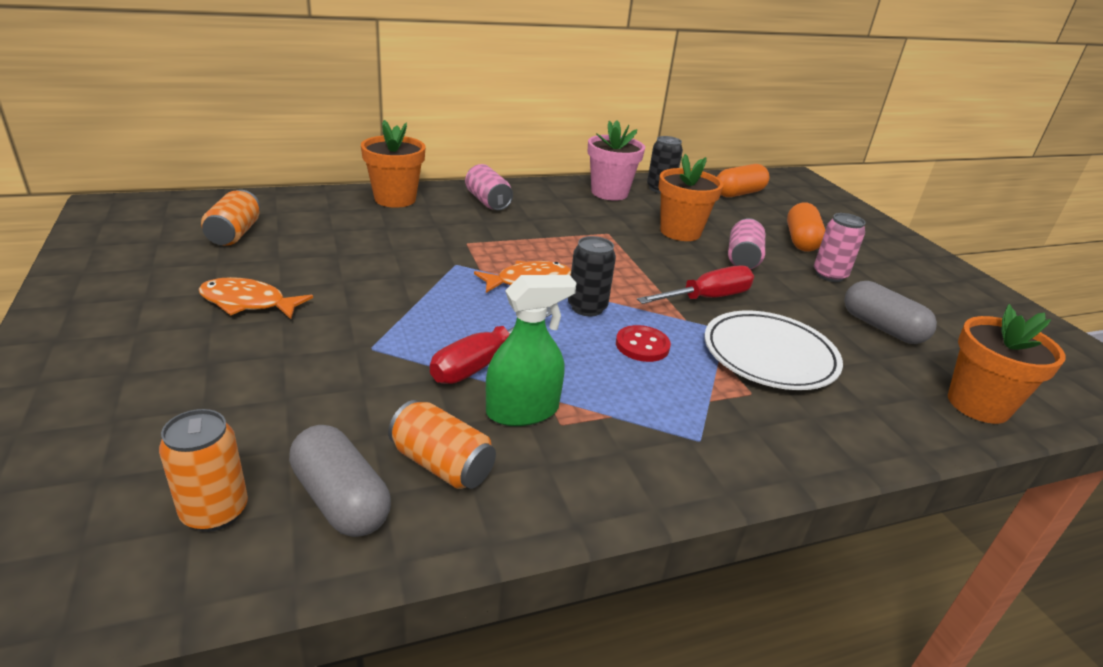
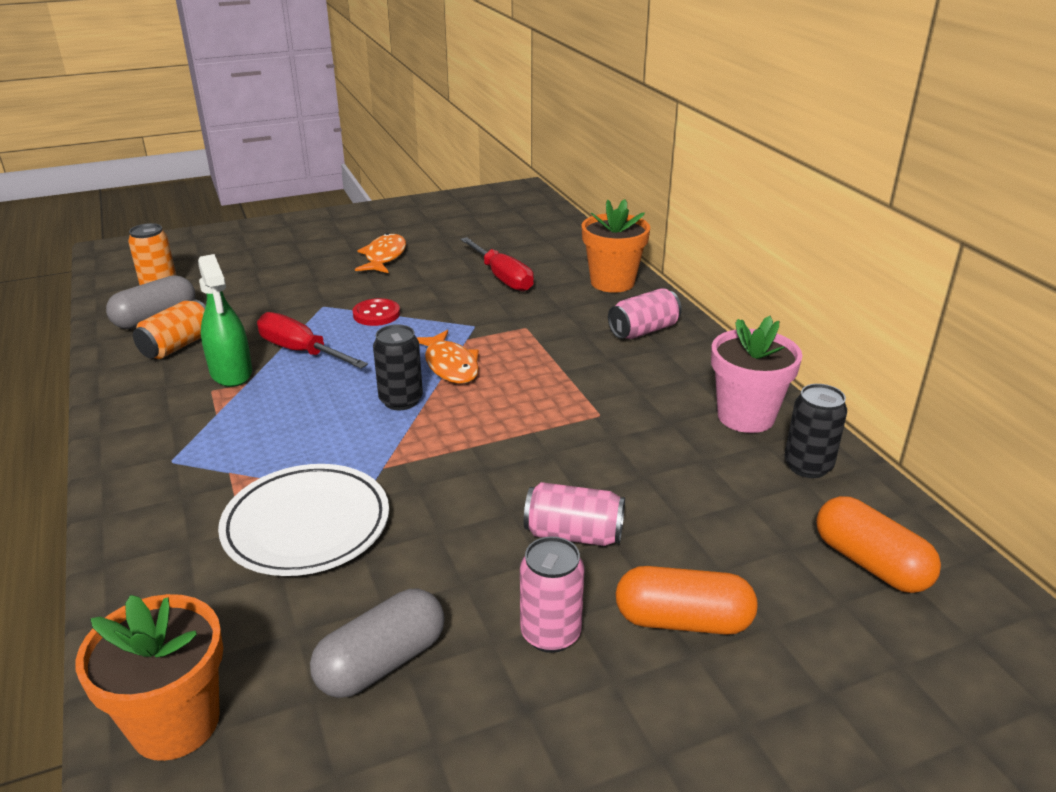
camera: 90 degrees right, 0 degrees up
orange can [201,190,260,246] -> none
red button [616,325,671,362] -> red button moved to [352,298,400,326]
red screwdriver [637,266,754,304] -> red screwdriver moved to [460,237,534,292]
orange flower pot [658,154,723,241] -> none

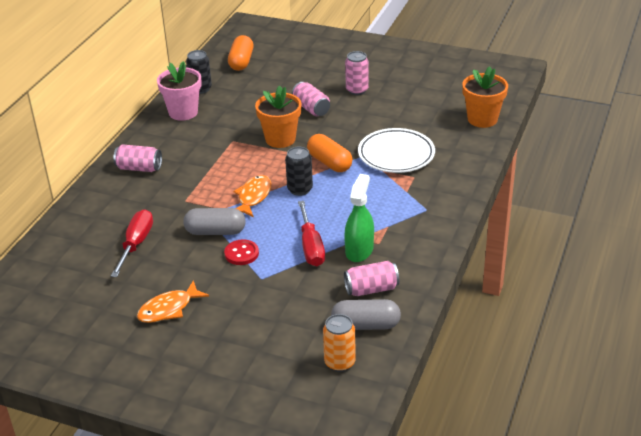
camera: 135 degrees left, 5 degrees up
orange can [133,299,206,359] -> pink can [344,261,399,296]
grey capsule [310,589,445,698] -> grey capsule moved to [183,208,246,235]
orange flower pot [581,199,650,293] -> orange flower pot moved to [255,85,302,148]
orange capsule [616,566,757,635] -> orange capsule moved to [307,134,353,172]

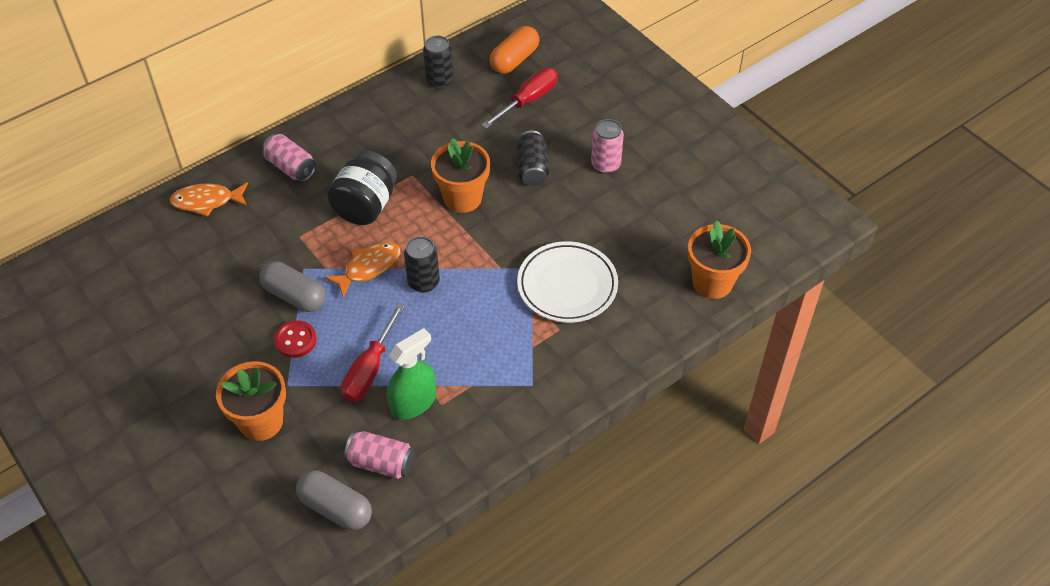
camera: 30 degrees right, 15 degrees up
red screwdriver [111,209,153,277] -> red screwdriver moved to [481,68,558,129]
orange fish [137,280,209,323] -> orange fish moved to [170,182,248,217]
pink flower pot [157,61,201,121] -> none
pink can [292,82,330,116] -> black can [517,131,549,186]
orange capsule [307,134,353,172] -> none
orange can [323,314,356,372] -> none
none -> orange flower pot [216,361,286,441]
none -> black jar [327,150,397,225]

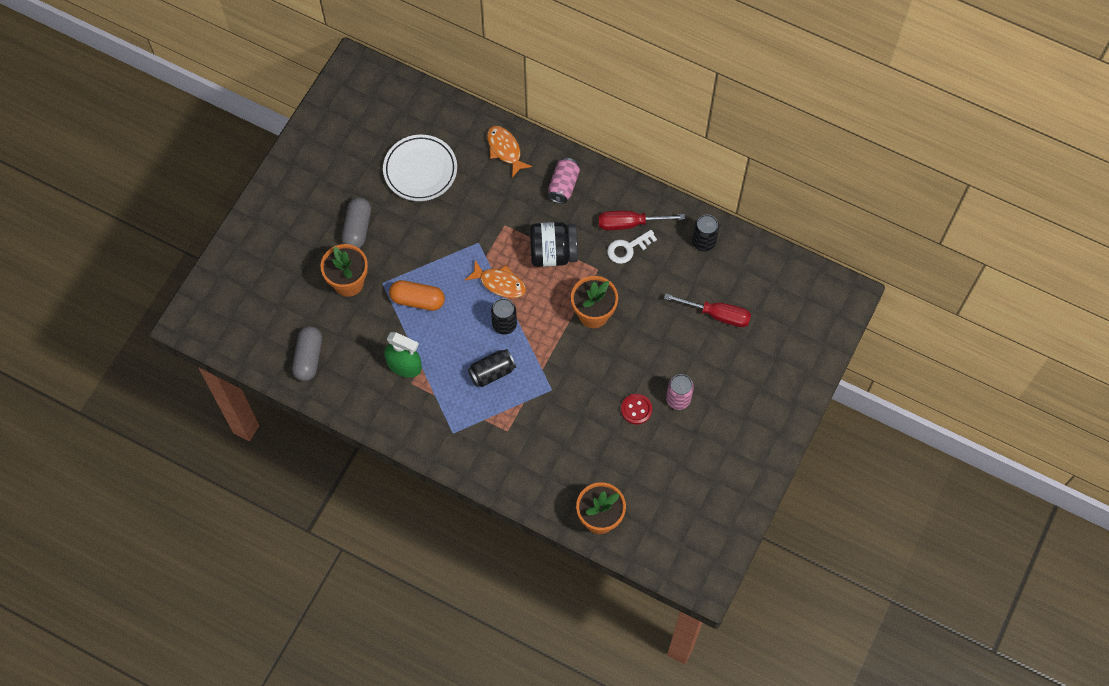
camera: 65 degrees right, 15 degrees up
grey capsule [259,261,326,312] -> grey capsule moved to [342,197,371,248]
red button [274,321,317,358] -> red button moved to [621,394,652,425]
red screwdriver [341,303,405,402] -> red screwdriver moved to [598,211,685,230]
pink can [344,431,415,479] -> none
orange capsule [489,26,539,74] -> orange capsule moved to [389,280,445,311]
black can [517,131,549,186] -> black can moved to [468,349,516,387]
white plate [517,241,618,323] -> white plate moved to [383,135,457,201]
none -> white key [607,230,657,264]

